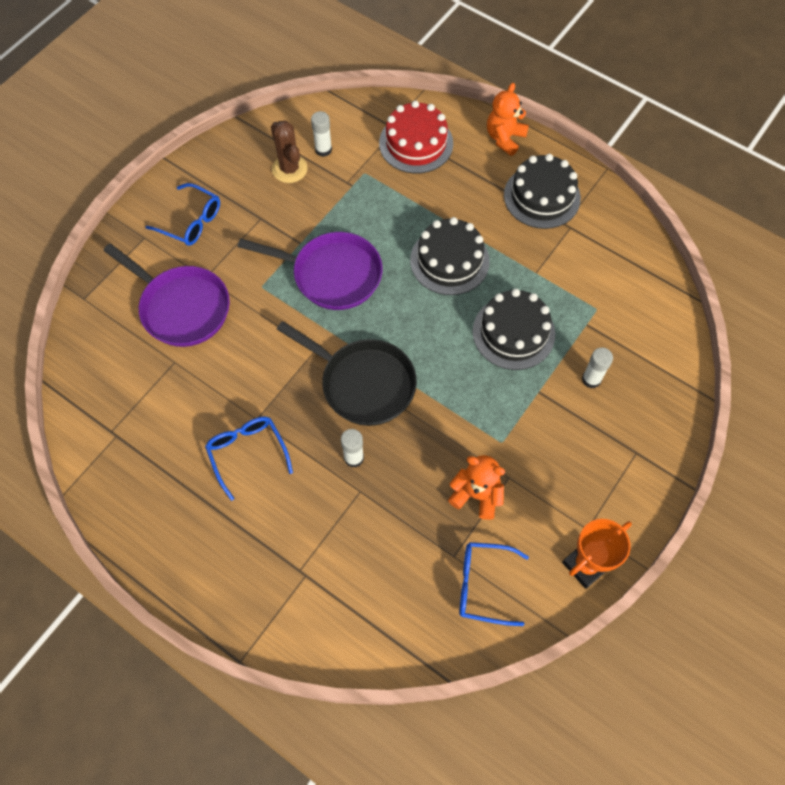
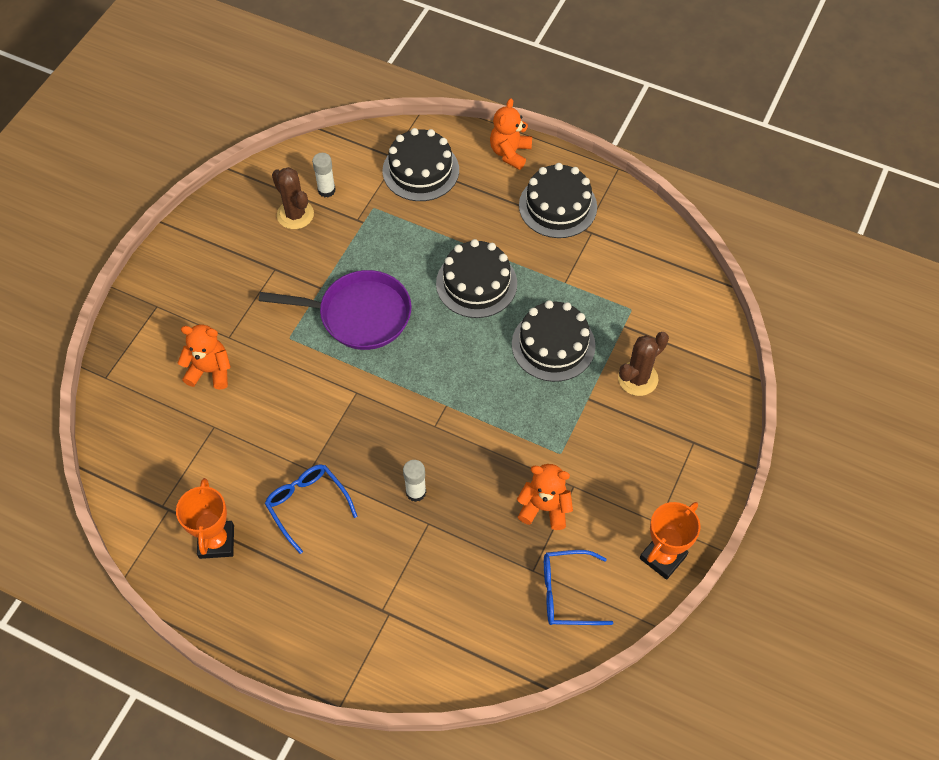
camera: 10 degrees left, 5 degrees down
purple pan [103,244,230,347] -> orange teddy bear [178,324,231,390]
blue glasses [146,183,220,246] -> none
black pan [277,321,417,426] -> none
red cake [379,101,453,174] -> black cake [383,128,459,201]
white glue stick [582,347,613,388] -> brown cactus [618,332,669,396]
none -> orange trophy [176,478,234,559]

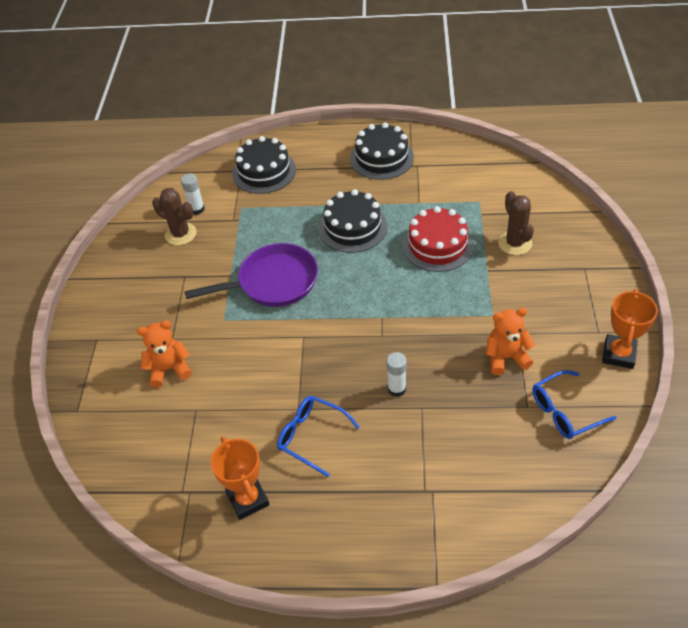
camera: 20 degrees left, 10 degrees down
orange teddy bear [490,98,532,170] -> none
black cake [512,300,596,382] -> red cake [402,206,473,272]
brown cactus [618,332,669,396] -> brown cactus turned 45 degrees counterclockwise [498,191,534,255]

